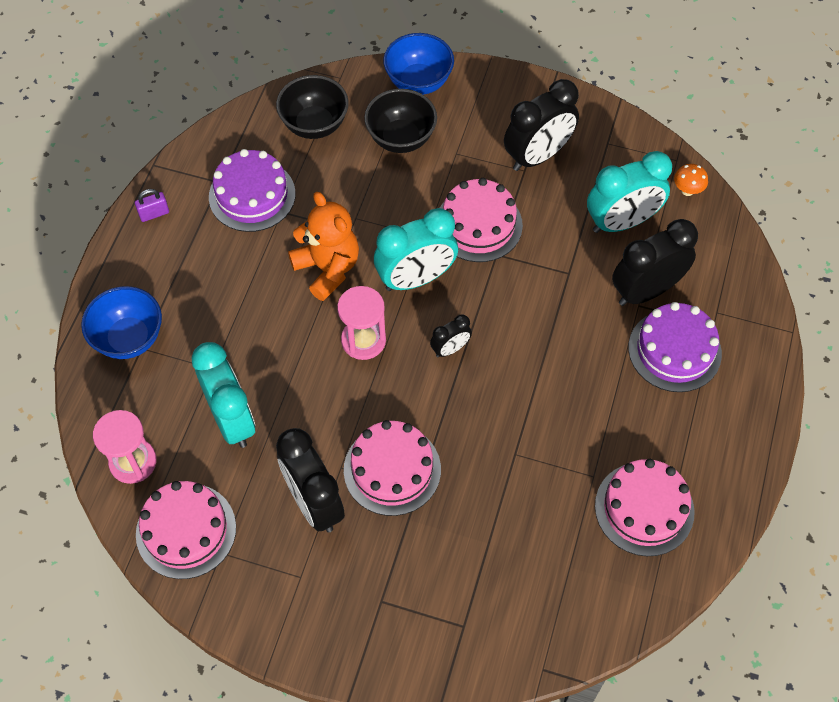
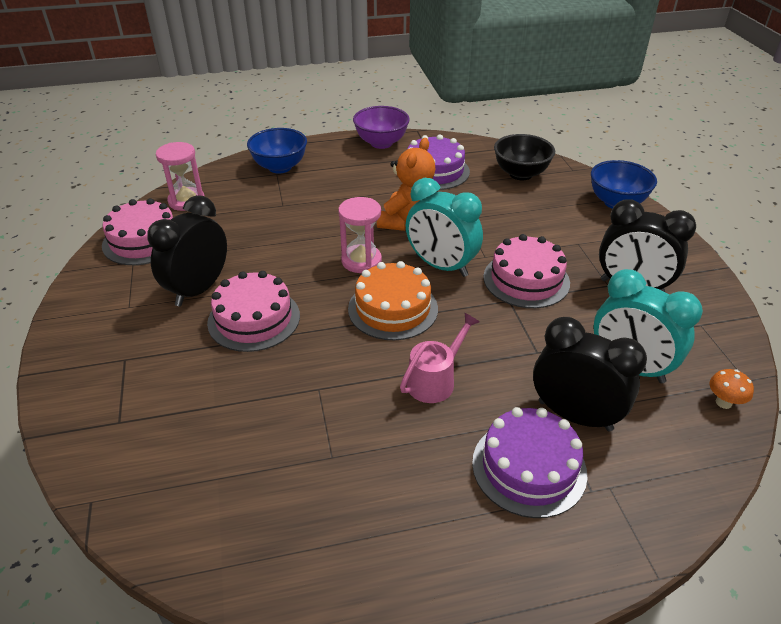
camera: 60 degrees right, 20 degrees down
purple padlock [135,189,169,222] -> purple bowl [353,106,410,149]
turquoise clock [191,342,255,448] -> none
black bowl [364,89,437,153] -> none
black clock [430,314,472,357] -> orange cake [348,261,438,340]
pink cake [595,459,695,556] -> none
none -> pink watering can [400,312,480,403]

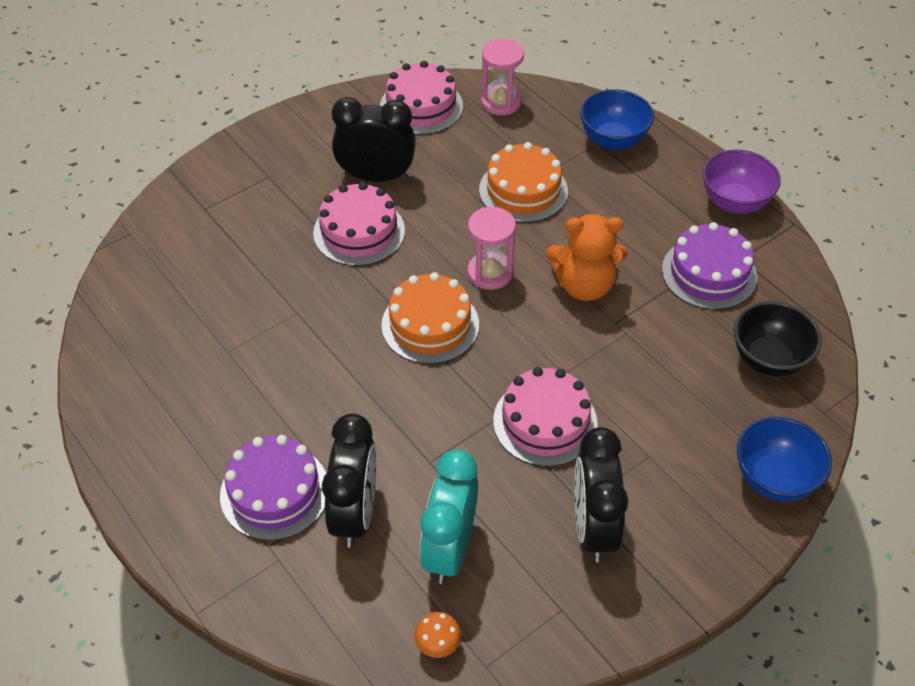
camera: 65 degrees right, 10 degrees up
pink watering can [400,312,480,403] -> none
turquoise clock [406,178,483,277] -> none
none -> orange cake [479,142,568,223]

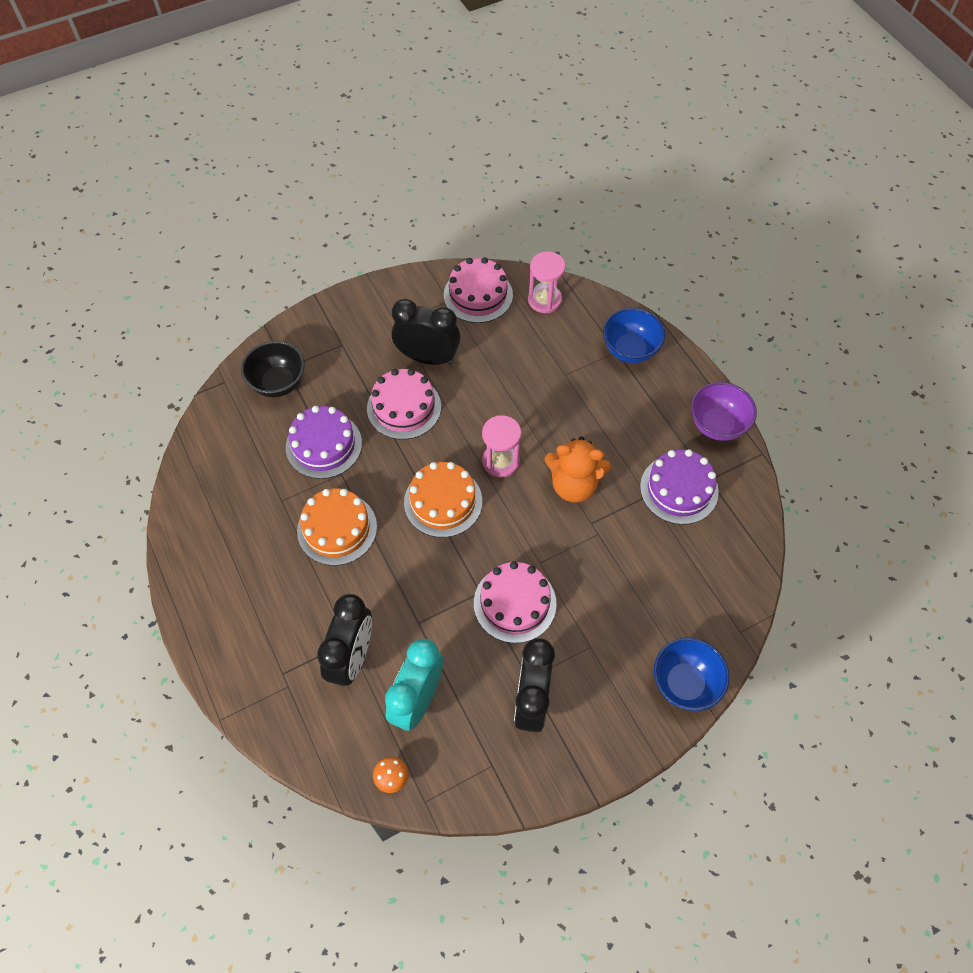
camera: 10 degrees right, 10 degrees up
purple cake [220,435,326,541] -> purple cake moved to [286,406,362,479]
orange cake [479,142,568,223] -> orange cake moved to [297,488,377,566]
black bowl [734,301,822,376] -> black bowl moved to [241,341,305,397]

